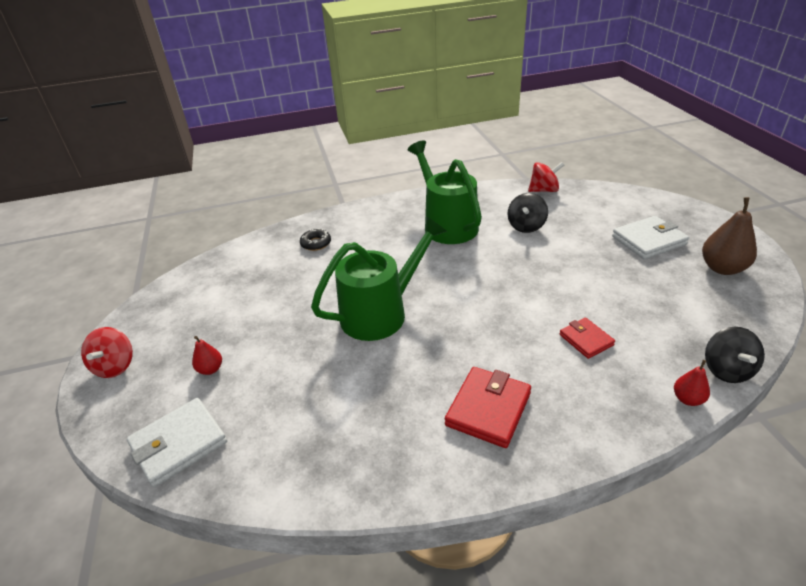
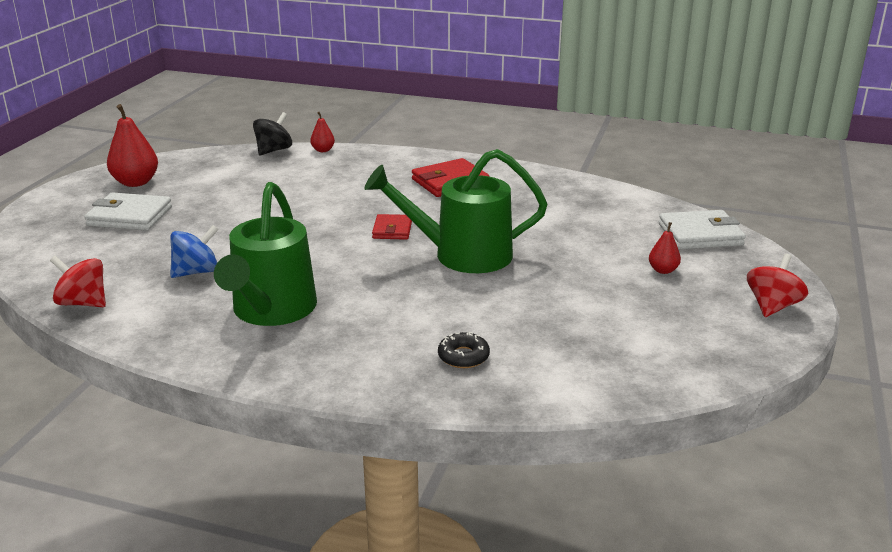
camera: 150 degrees left, 10 degrees down
black spinning top [507,193,548,233] -> blue spinning top [170,225,219,278]
red wallet [559,318,615,359] -> red wallet moved to [372,214,412,240]
brown pear [702,197,757,275] -> red pear [107,104,158,187]

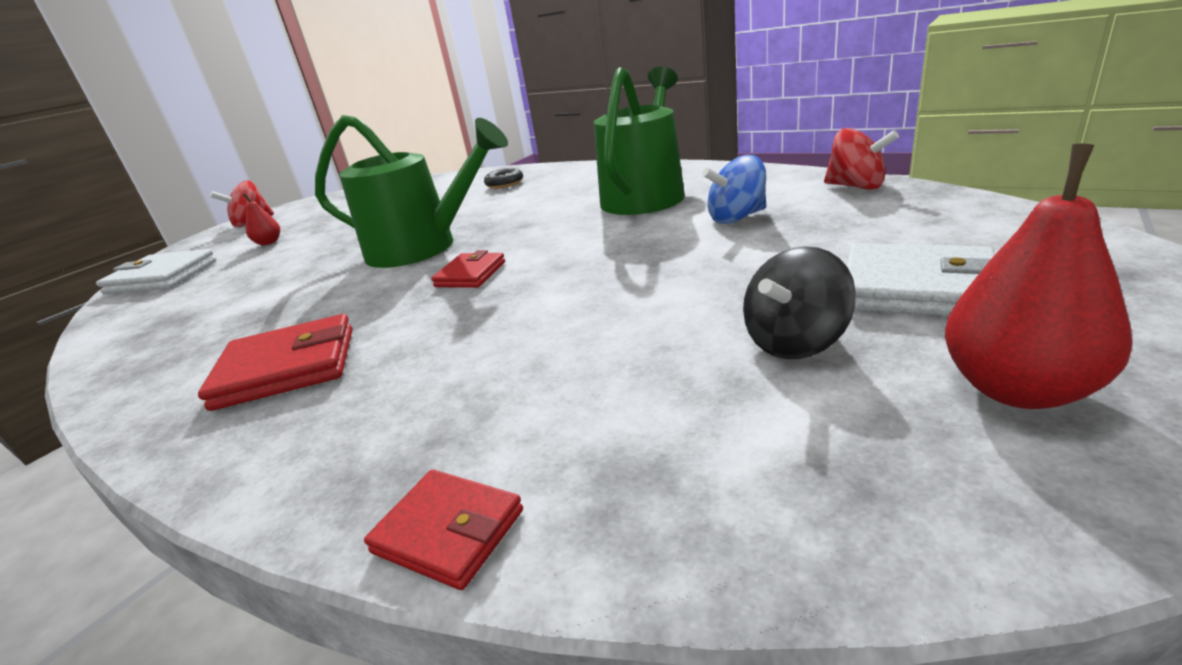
camera: 160 degrees left, 0 degrees up
black spinning top [253,112,292,156] -> black spinning top moved to [743,246,856,359]
red pear [310,112,335,152] -> red wallet [364,469,523,590]

